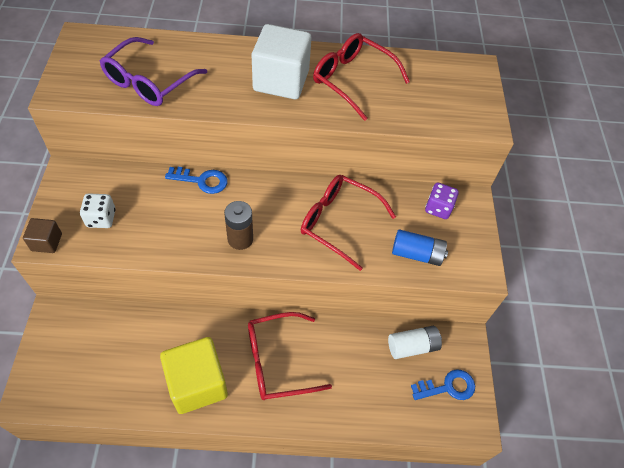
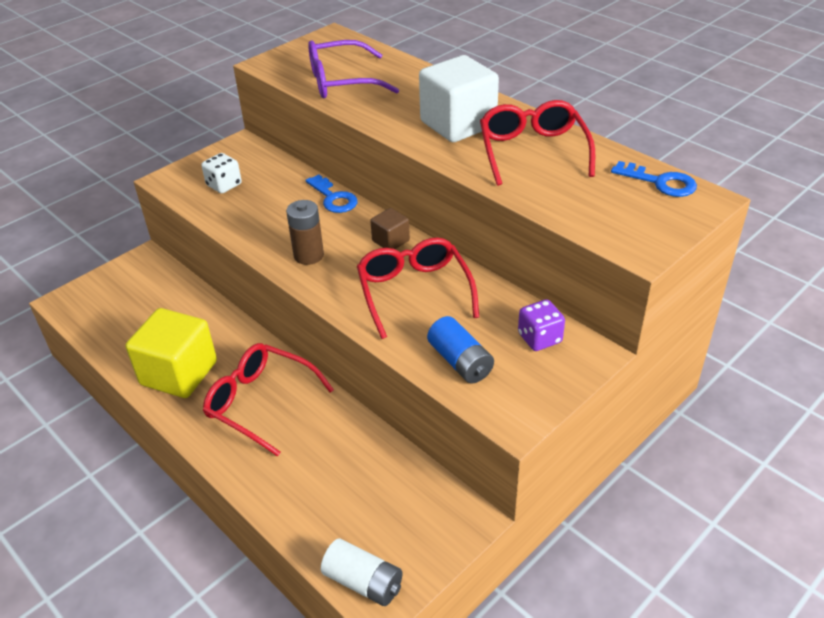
camera: 50 degrees right, 15 degrees down
brown cube [23,218,62,253] -> brown cube moved to [370,208,410,249]
white battery [388,326,442,359] -> white battery moved to [321,538,403,606]
blue key [411,369,475,400] -> blue key moved to [611,161,697,197]

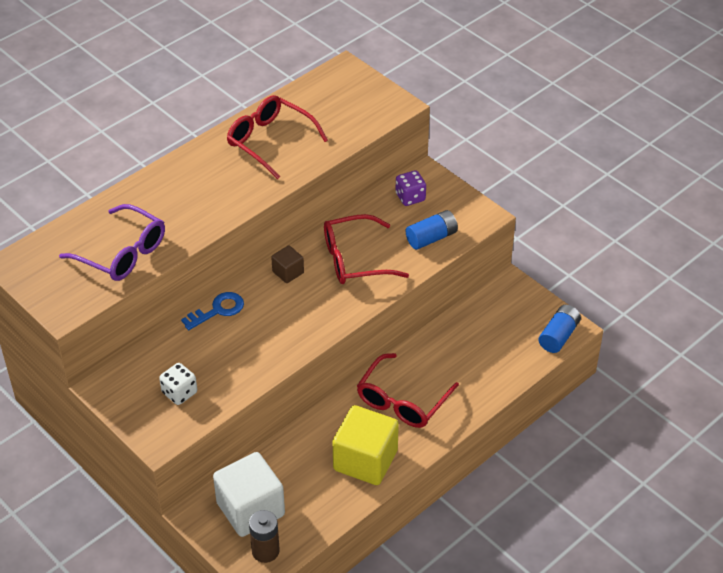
camera: 90 degrees left, 5 degrees up
brown battery [286,200,324,265] -> brown battery moved to [249,510,280,563]
purple glasses [308,40,399,98] -> purple glasses turned 45 degrees counterclockwise [59,204,165,281]
white battery [321,538,403,606] -> blue battery [538,305,581,353]
white cube [419,55,499,142] -> white cube moved to [213,452,285,537]
red glasses [480,100,595,186] -> red glasses turned 45 degrees clockwise [227,95,328,179]
blue key [611,161,697,197] -> none

